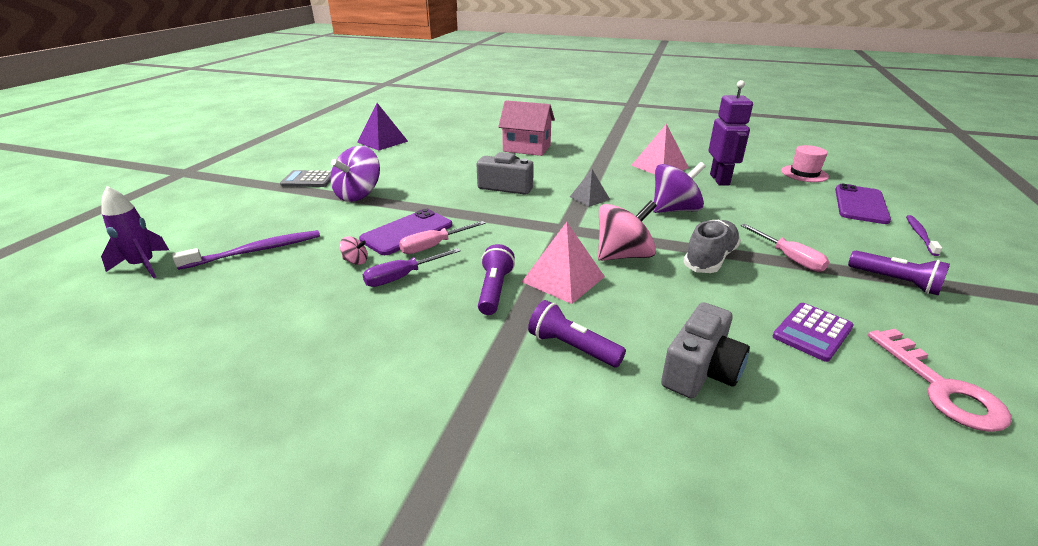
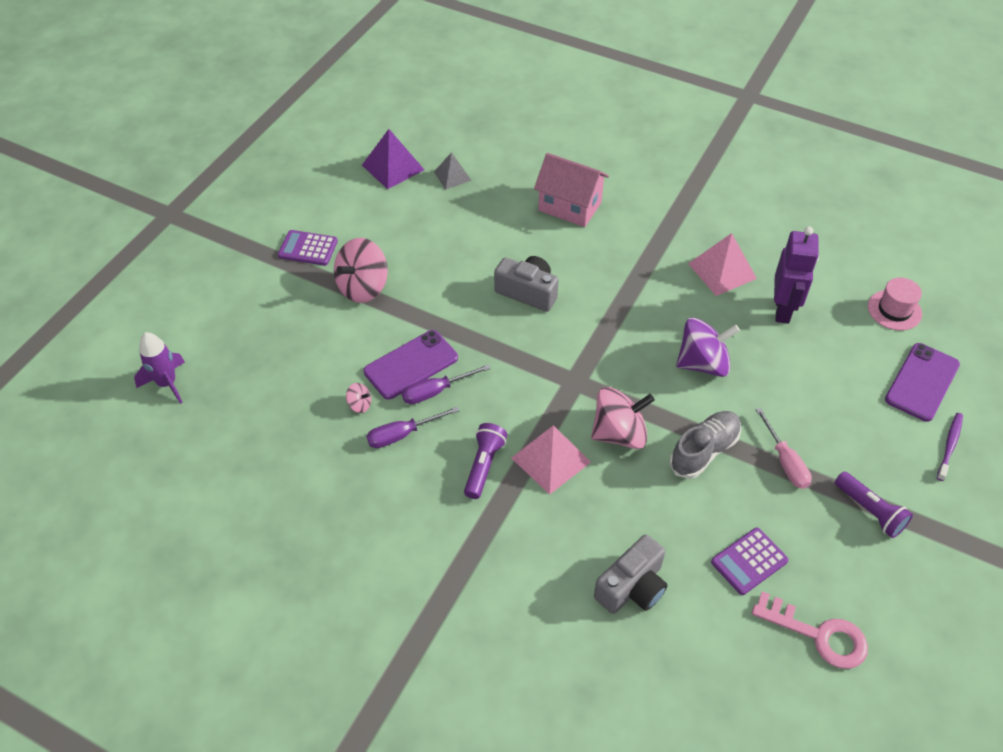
camera: 10 degrees right, 20 degrees up
purple toothbrush [172,230,320,270] -> none
grey calculator [280,170,331,187] -> purple calculator [278,230,338,266]
purple spinning top [330,146,380,202] -> pink spinning top [334,238,388,303]
pink screwdriver [399,221,486,254] -> purple screwdriver [402,364,491,404]
purple flashlight [528,300,626,367] -> none
grey pyramid [570,169,610,207] -> grey pyramid moved to [434,152,472,189]
pink key [868,329,1012,432] -> pink key turned 60 degrees counterclockwise [752,591,868,669]

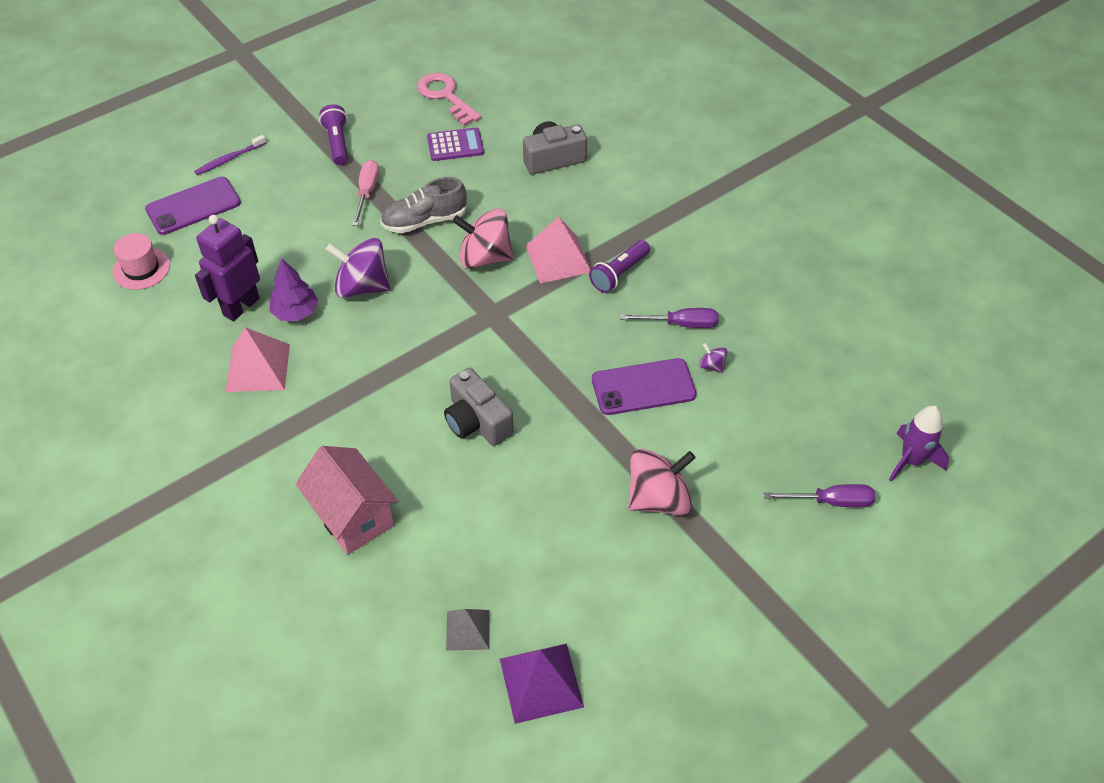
camera: 155 degrees left, 0 degrees up
purple calculator [278,230,338,266] -> none
pink spinning top [346,383,371,413] -> purple spinning top [699,343,727,373]
purple screwdriver [402,364,491,404] -> purple screwdriver moved to [764,484,875,507]
none -> purple tree [270,258,319,321]

